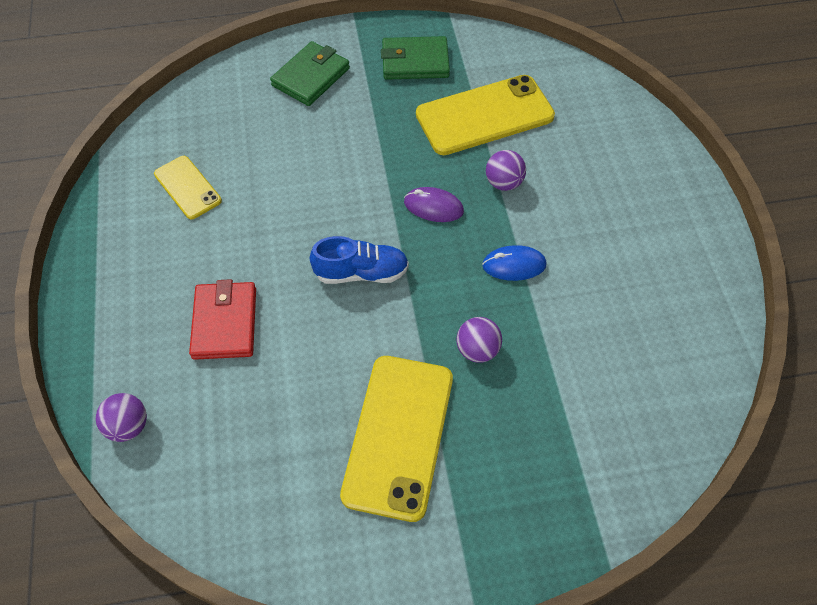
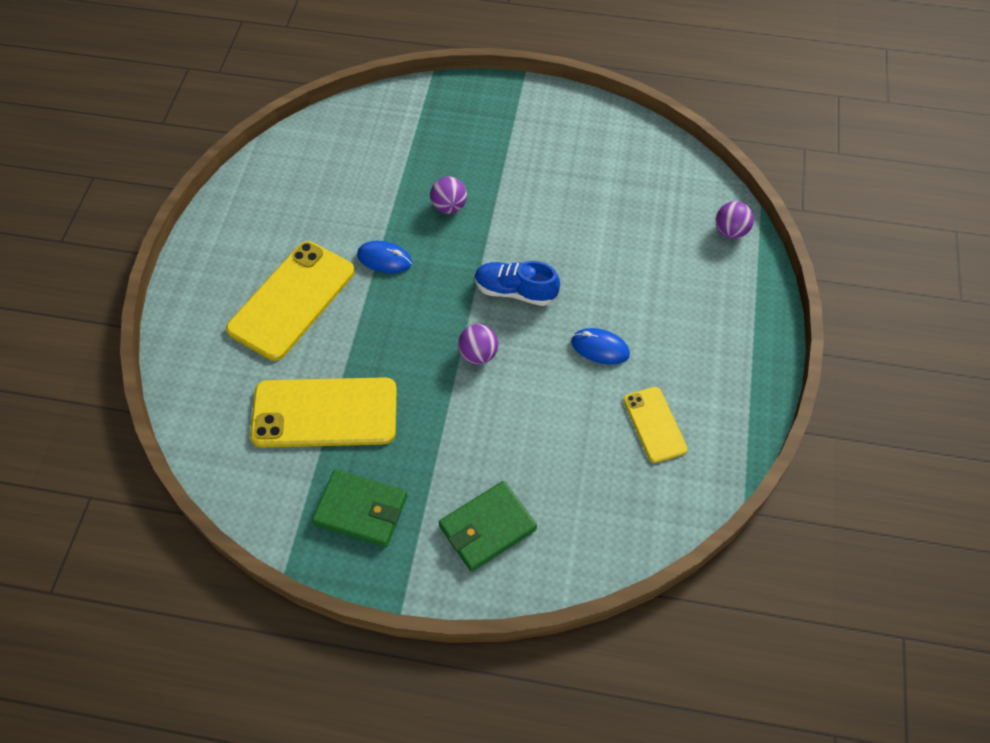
camera: 160 degrees left, 0 degrees up
red wallet [189,279,256,360] -> none
yellow phone [340,356,453,522] -> yellow phone moved to [226,241,355,361]
purple mouse [404,187,464,222] -> none
purple ball [486,150,526,191] -> purple ball moved to [458,324,498,364]
none -> blue mouse [571,328,630,365]

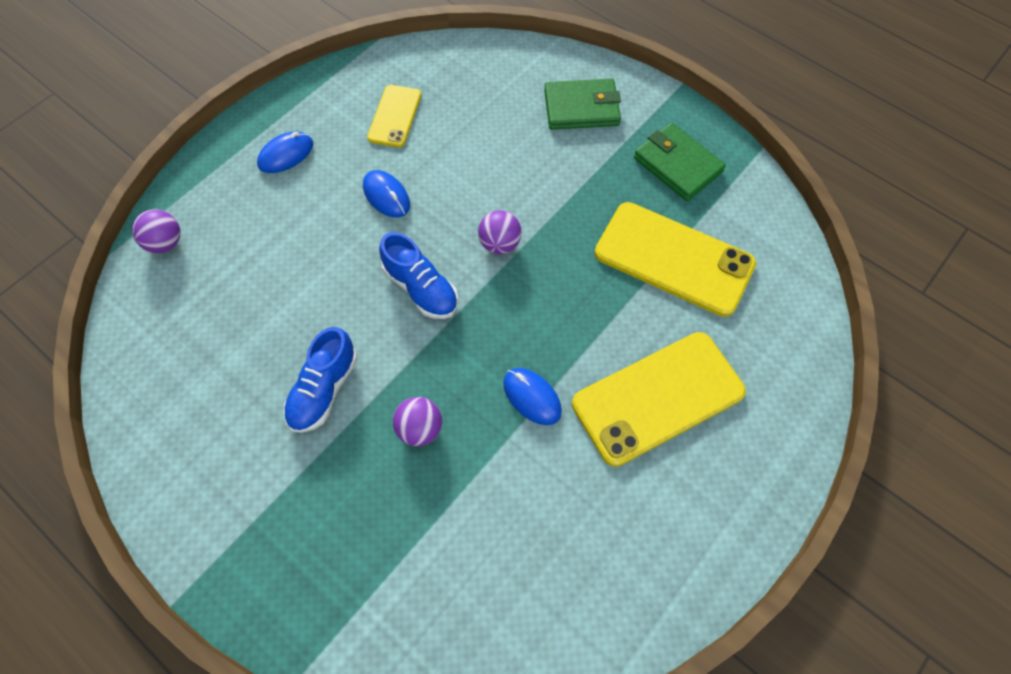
camera: 150 degrees left, 5 degrees up
none -> blue mouse [257,131,313,173]
none -> blue shoe [283,327,357,433]

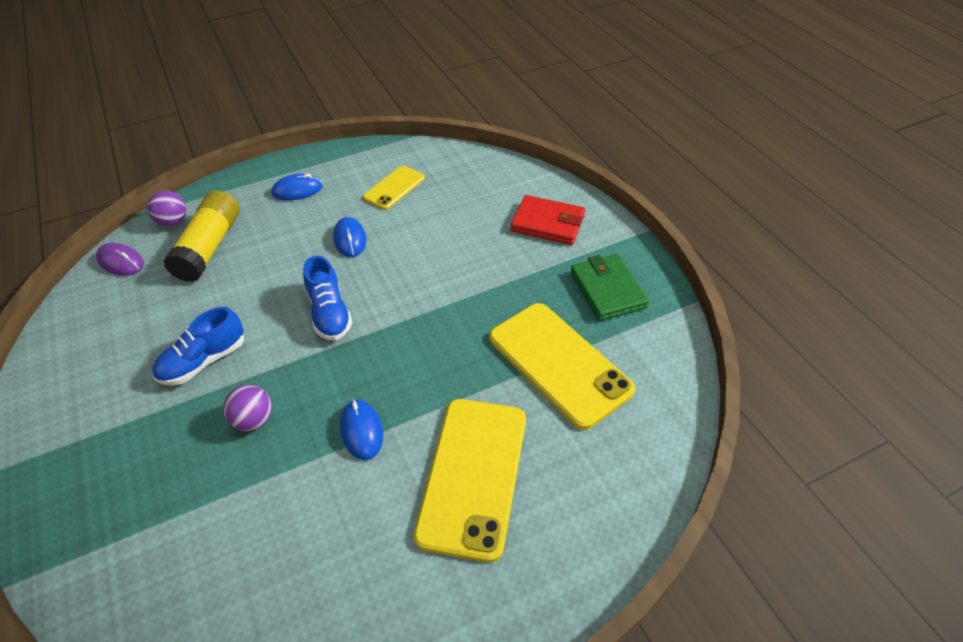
camera: 25 degrees right, 15 degrees down
purple ball [478,210,522,254] -> none
green wallet [544,78,621,130] -> red wallet [511,195,585,245]
yellow phone [572,332,746,467] -> yellow phone turned 75 degrees counterclockwise [413,399,526,563]
none -> purple mouse [96,243,144,276]
none -> yellow glue stick [163,190,240,282]

